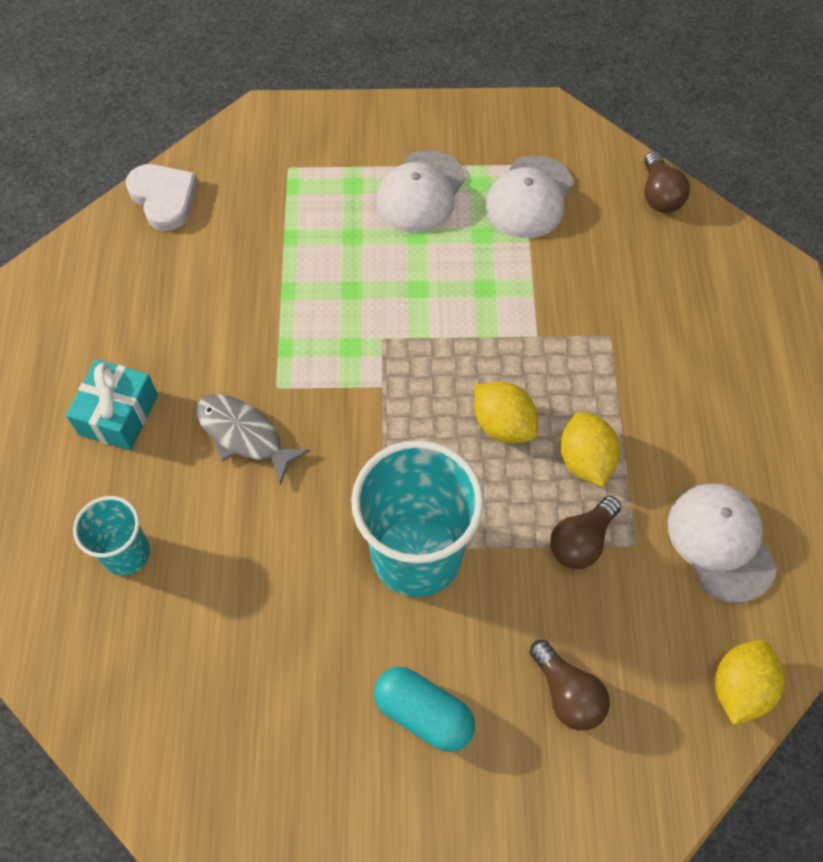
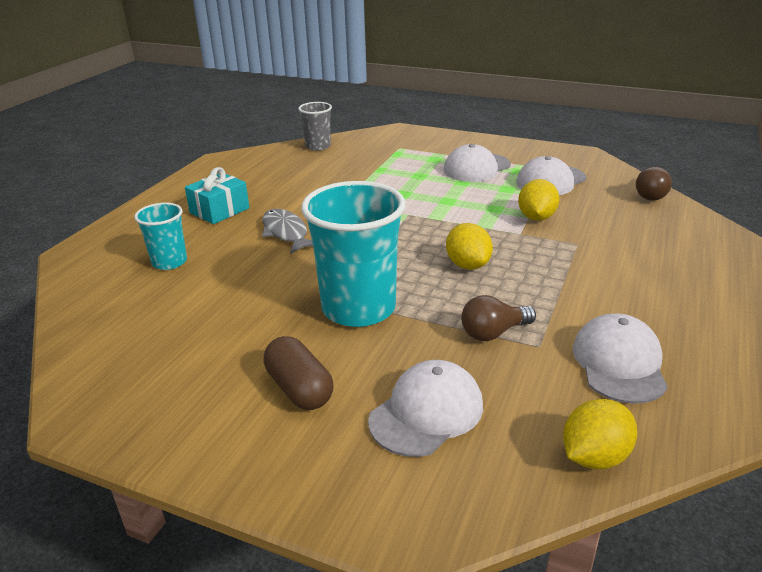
camera: 25 degrees right, 30 degrees down
white heart [125,164,198,231] -> grey cup [298,102,332,151]
turquoise capsule [374,667,475,752] -> brown capsule [264,336,334,410]
brown light bulb [530,640,610,731] -> white cap [368,360,483,457]
yellow lemon [560,412,620,487] -> yellow lemon moved to [518,179,560,221]

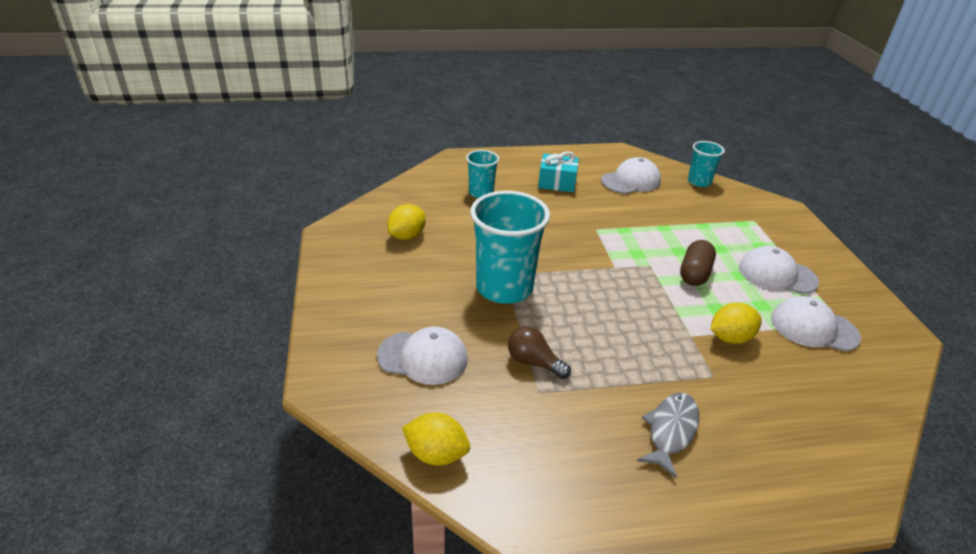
camera: 55 degrees right, 5 degrees up
grey fish [262,209,313,254] -> grey fish moved to [637,393,699,478]
brown capsule [264,336,334,410] -> brown capsule moved to [680,240,716,286]
grey cup [298,102,332,151] -> turquoise cup [688,141,725,187]
yellow lemon [446,223,493,270] -> yellow lemon moved to [387,204,426,240]
white cap [573,313,668,404] -> white cap moved to [601,157,661,194]
brown light bulb [636,167,672,201] -> none

